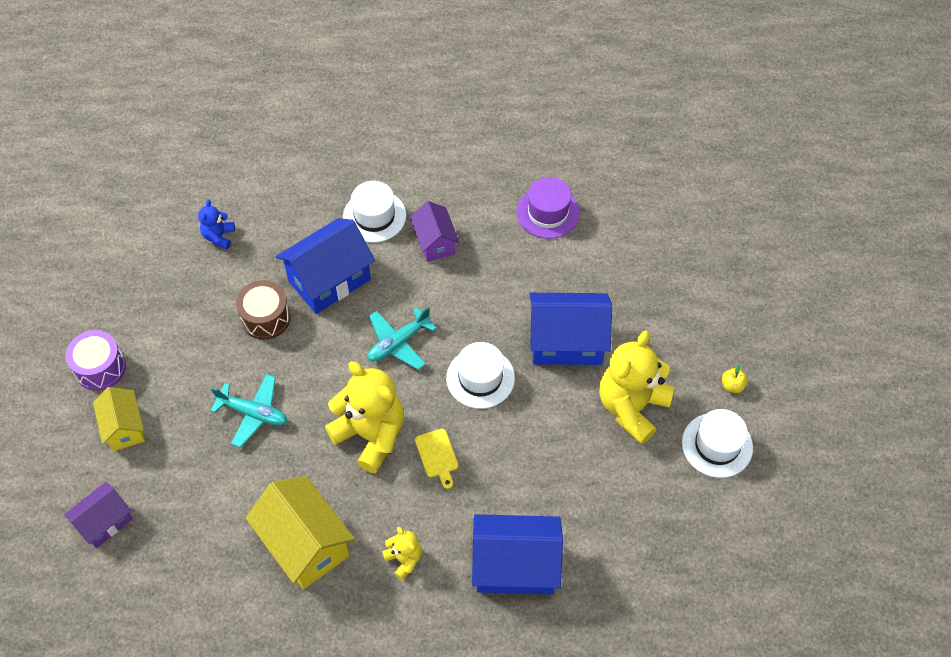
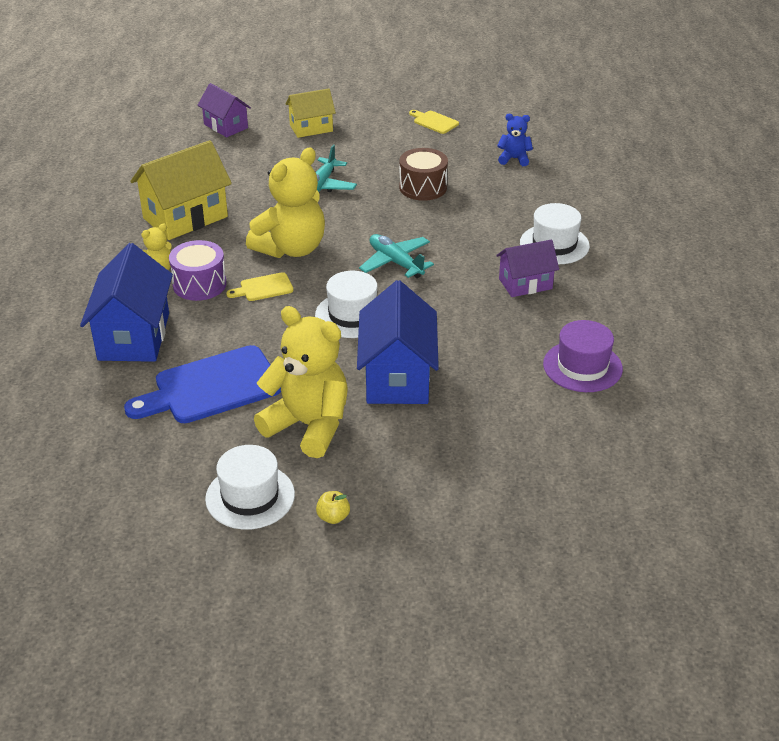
camera: 90 degrees right, 20 degrees down
purple drum [65,330,126,391] -> purple drum moved to [169,240,227,301]
blue house [276,218,375,314] -> none
none -> blue cutting board [124,345,281,423]
none -> yellow cutting board [409,110,459,134]

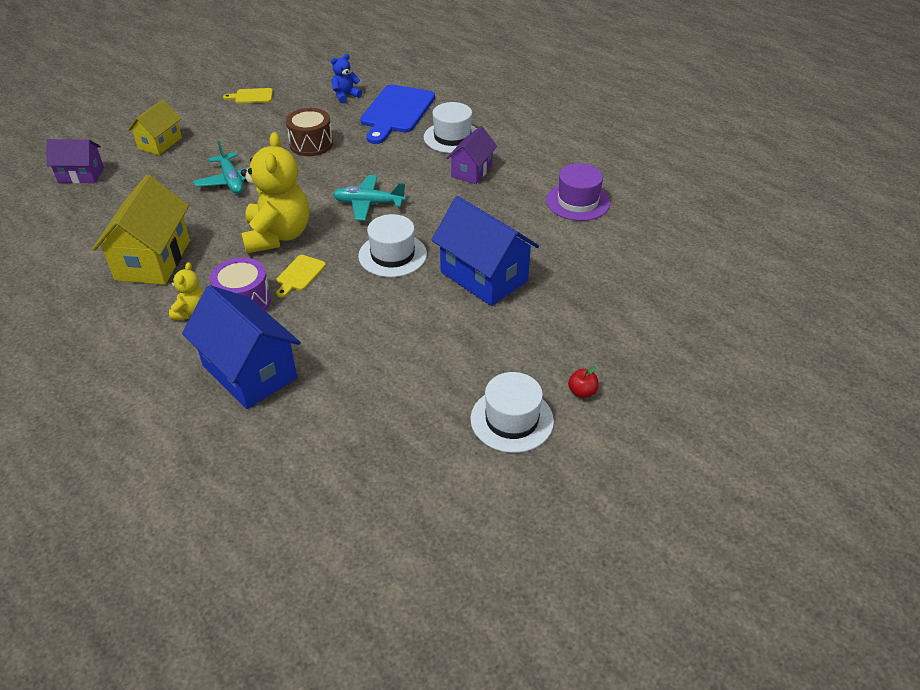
camera: 45 degrees left, 5 degrees up
blue cutting board [124,345,281,423] -> blue cutting board moved to [360,84,435,144]
yellow teddy bear [254,306,348,458] -> none
yellow apple [316,491,350,524] -> red apple [568,366,599,398]

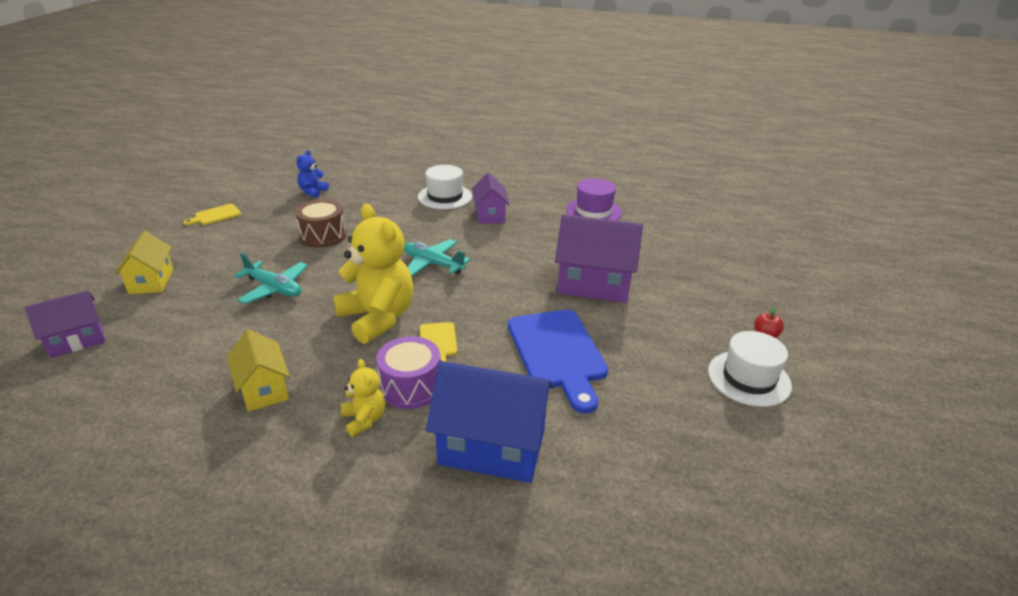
camera: 35 degrees left, 10 degrees down
yellow house [92,175,190,285] -> yellow house [227,330,290,412], size x0.60
turquoise plane [333,175,406,221] -> turquoise plane turned 60 degrees clockwise [404,239,471,277]
white hat [358,214,427,277] -> none
blue cutting board [360,84,435,144] -> blue cutting board moved to [508,310,608,414]
blue house [431,196,539,306] -> purple house [555,214,643,303]

